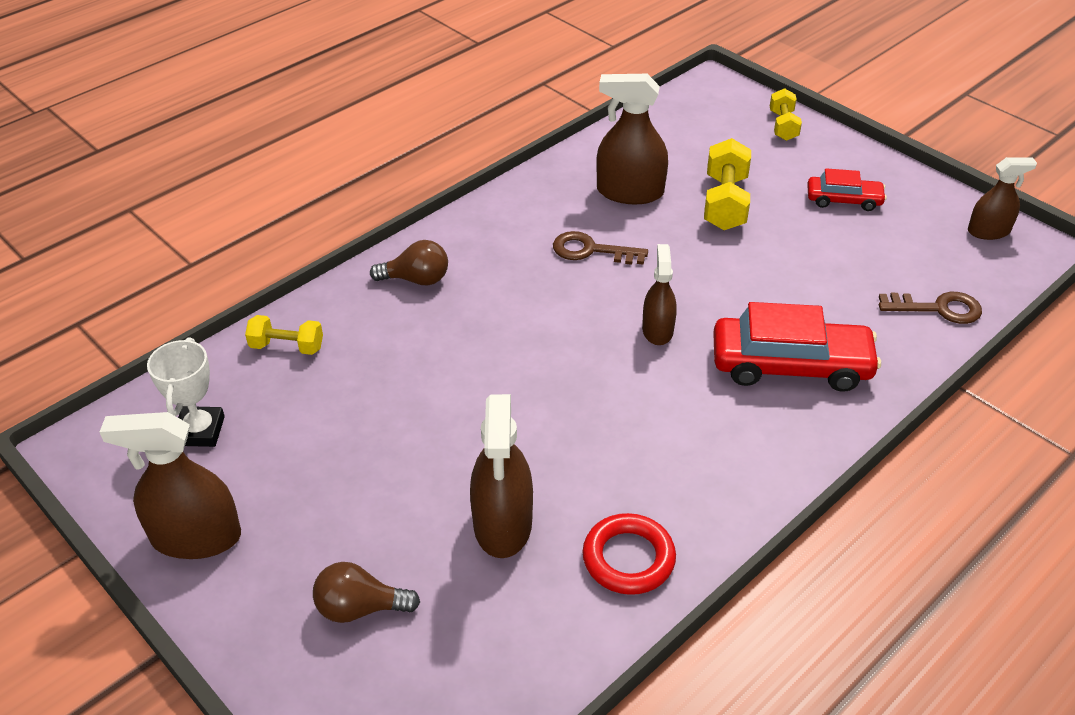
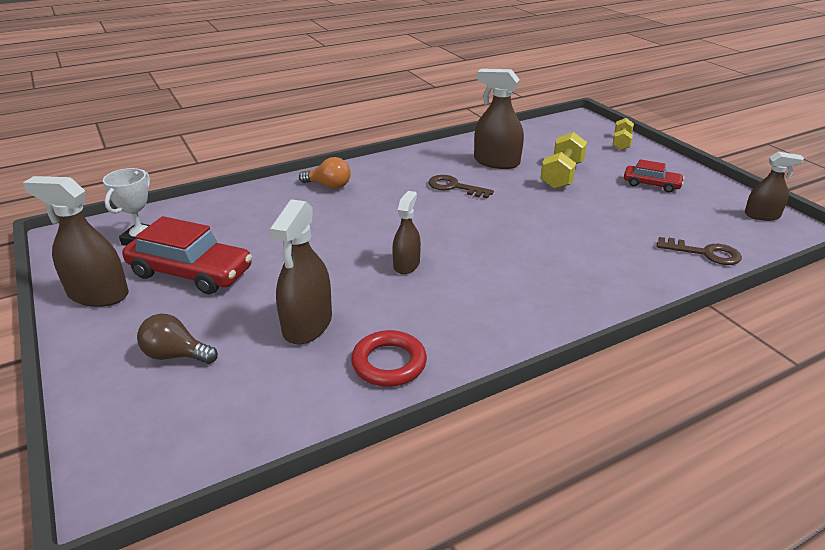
camera: 15 degrees right, 10 degrees down
yellow dumbbell [245,315,323,355] -> none
brown light bulb [370,240,448,285] -> orange light bulb [299,157,351,189]
brown spray bottle [642,244,677,345] -> brown spray bottle moved to [392,191,421,274]
red car [713,302,881,392] -> red car moved to [122,216,252,294]

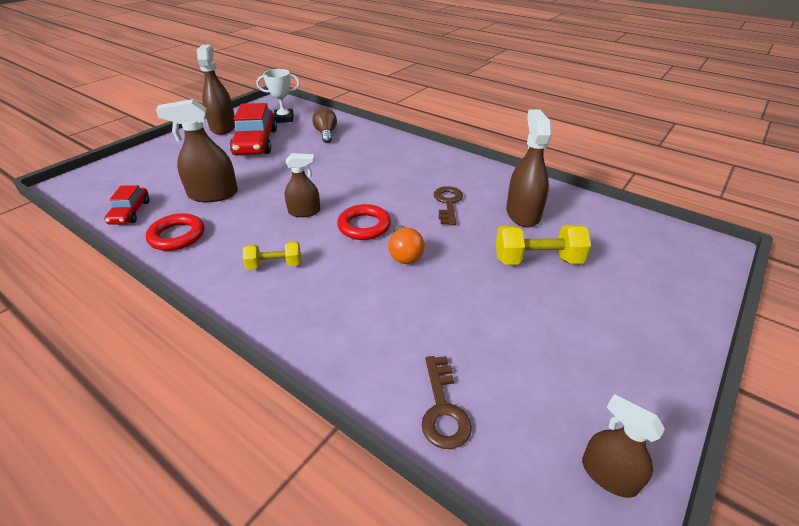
camera: 65 degrees right, 5 degrees up
brown light bulb [137,314,218,364] -> brown light bulb moved to [312,108,337,143]
orange light bulb [299,157,351,189] -> orange light bulb moved to [388,225,425,264]
yellow dumbbell [612,118,634,150] -> yellow dumbbell moved to [243,241,301,270]
red car [624,159,684,193] -> red car moved to [104,185,149,225]
brown spray bottle [745,152,804,221] -> brown spray bottle turned 150 degrees clockwise [582,394,665,498]
none -> red ring [337,204,391,240]

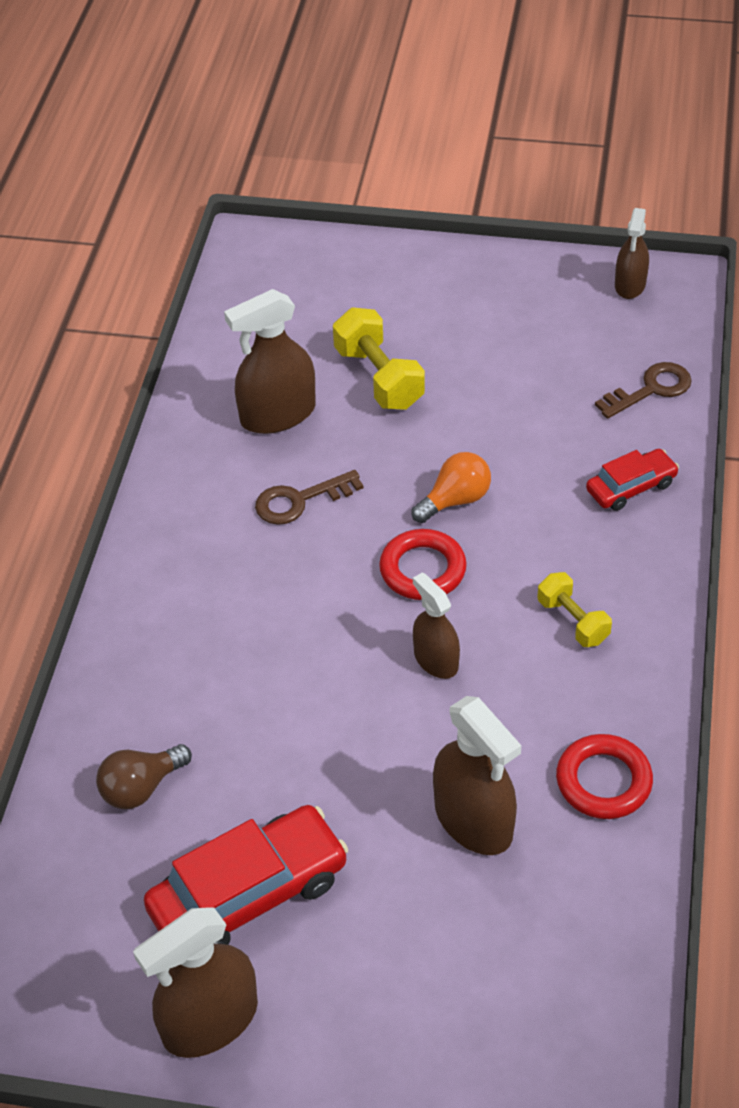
camera: 115 degrees left, 10 degrees up
red car [104,185,149,225] -> red car moved to [586,449,679,511]
white trophy [256,69,300,123] -> none

